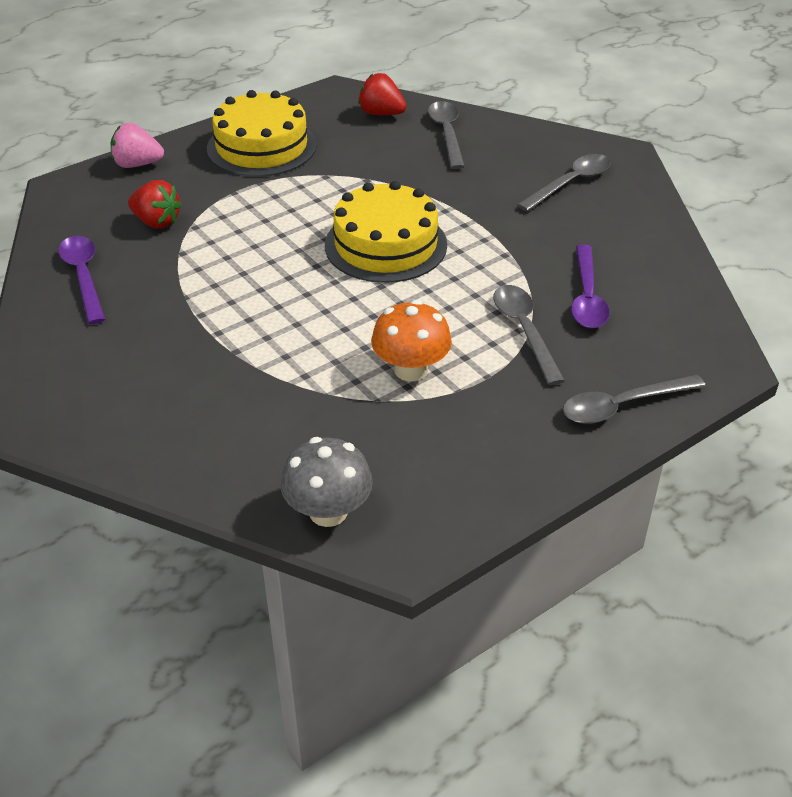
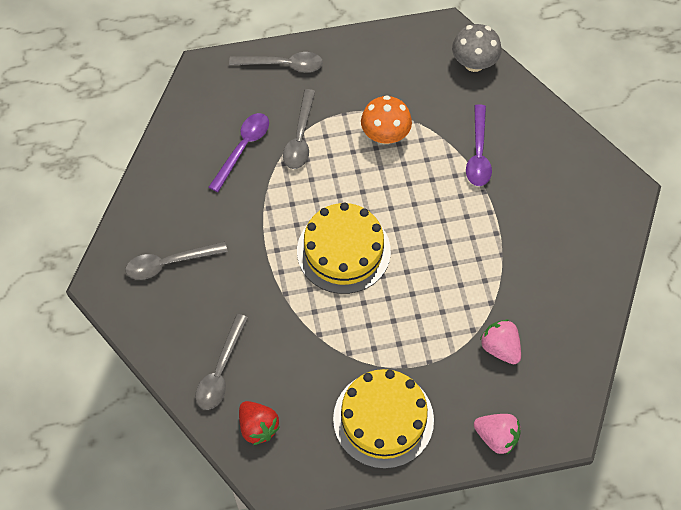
camera: 155 degrees left, 20 degrees up
purple spoon [58,236,105,324] -> purple spoon moved to [466,104,492,186]
red strawberry [128,180,182,229] -> pink strawberry [480,320,521,364]

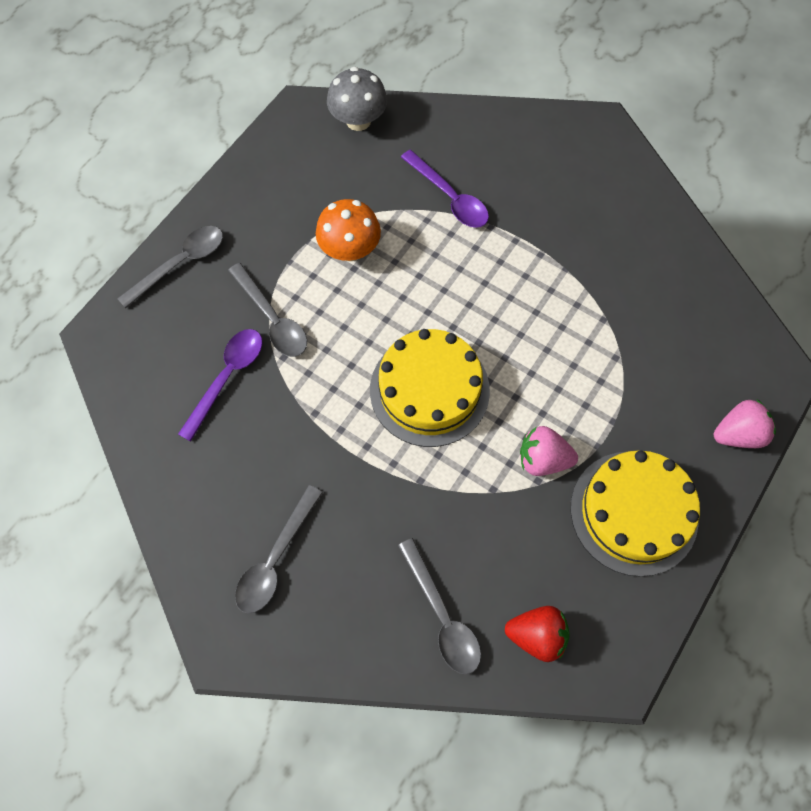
camera: 45 degrees left, 5 degrees up
purple spoon [209,113,269,192] -> purple spoon turned 45 degrees clockwise [178,329,262,441]
pink strawberry [480,320,521,364] -> pink strawberry moved to [520,426,578,476]

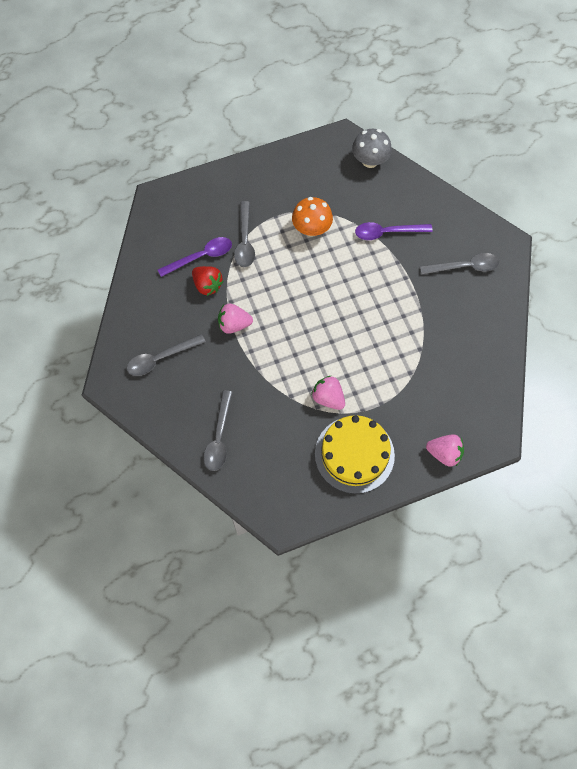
camera: 35 degrees right, 0 degrees up
grey spoon [117,226,223,308] -> grey spoon moved to [420,253,499,275]
yellow cake [370,329,490,447] -> none
purple spoon [401,150,489,228] -> purple spoon turned 90 degrees clockwise [355,222,433,240]
red strawberry [505,606,570,662] -> red strawberry moved to [192,266,223,296]
none -> pink strawberry [218,303,253,334]

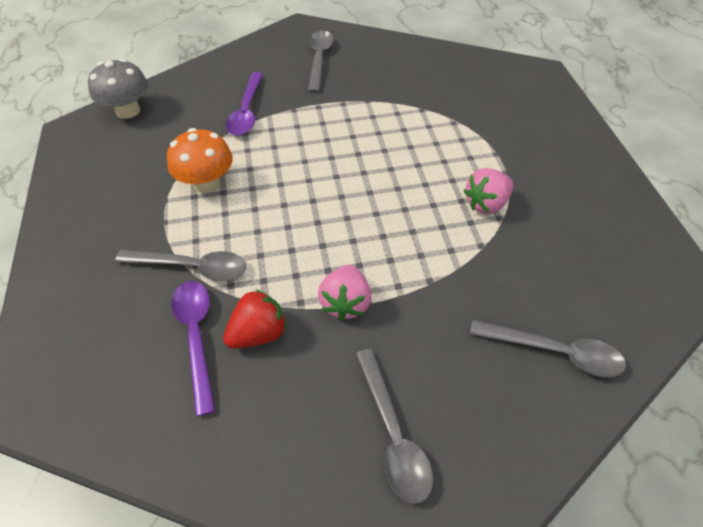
camera: 80 degrees left, 15 degrees down
yellow cake [315,415,395,494] -> none
pink strawberry [426,435,464,467] -> none

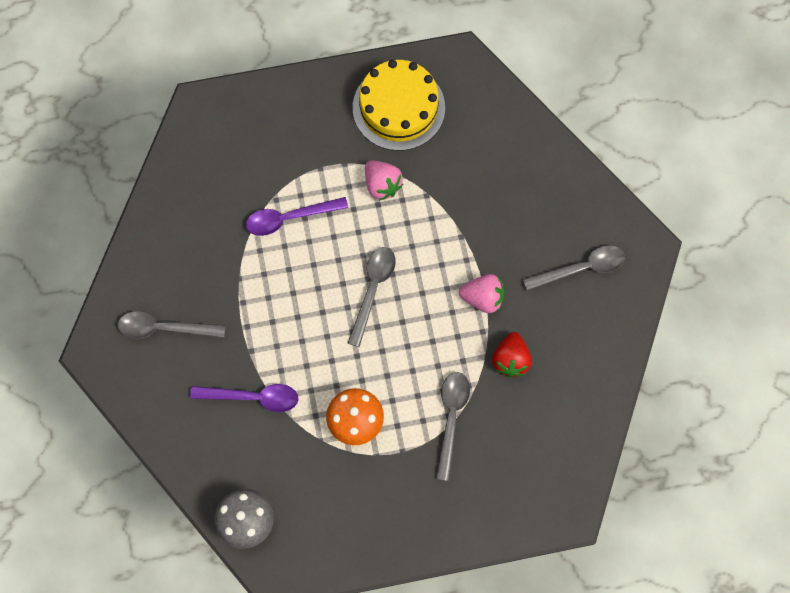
camera: 90 degrees left, 20 degrees up
purple spoon [171,281,215,417] -> purple spoon moved to [246,197,348,236]
red strawberry [223,289,287,349] -> red strawberry turned 135 degrees counterclockwise [492,332,532,377]
grey spoon [470,320,626,377] -> grey spoon moved to [348,247,396,347]
none -> yellow cake [353,60,445,151]

